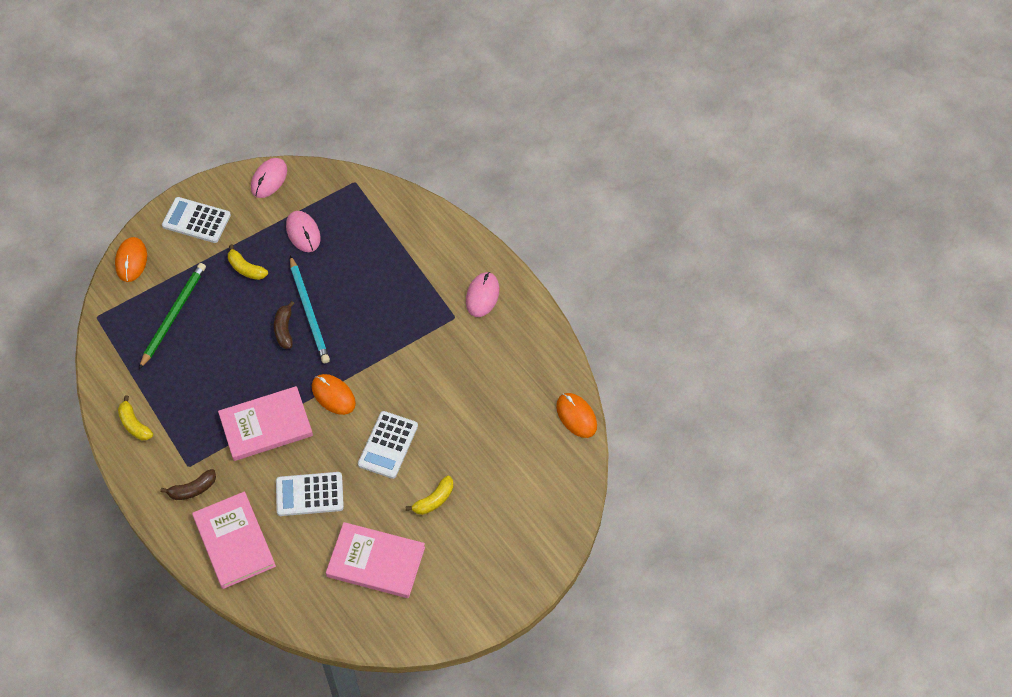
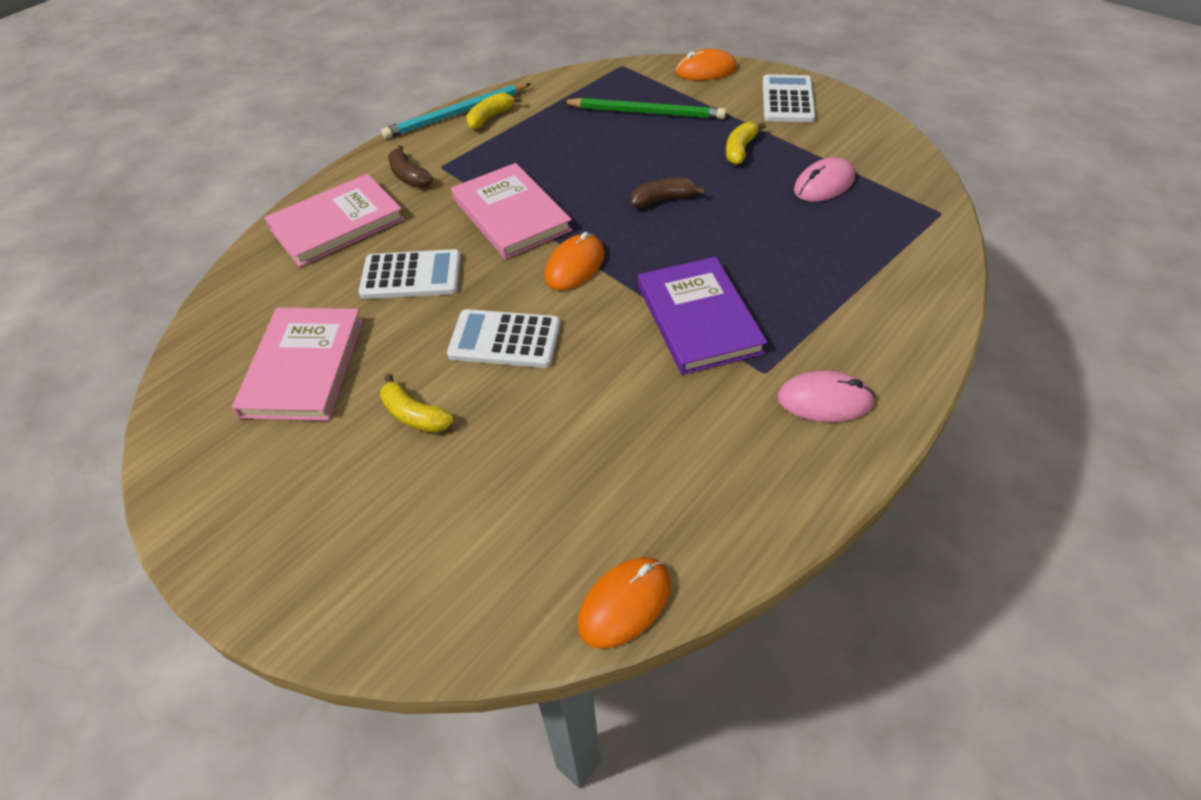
camera: 80 degrees right, 10 degrees down
pink mouse [251,158,287,198] -> none
white calculator [276,472,344,516] -> white calculator turned 105 degrees clockwise [359,249,461,299]
turquoise pencil [290,256,330,363] -> turquoise pencil moved to [381,83,531,139]
none -> purple book [638,257,767,375]

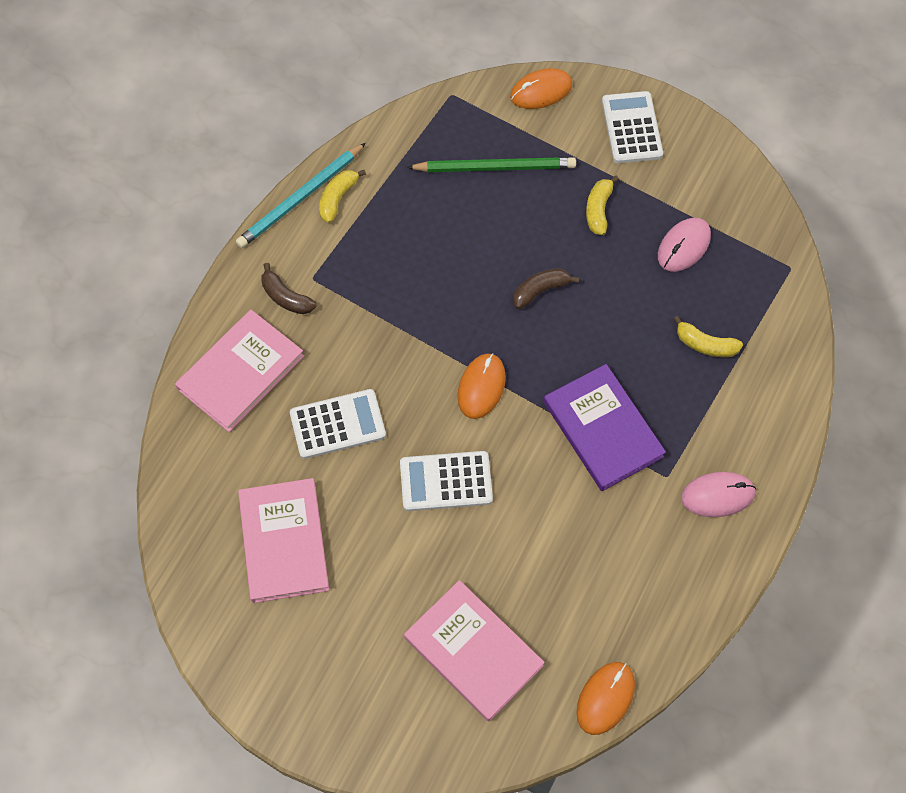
camera: 15 degrees left, 15 degrees up
yellow banana [380,374,454,432] -> yellow banana moved to [673,316,743,357]
pink book [451,163,572,259] -> pink book moved to [404,580,545,721]

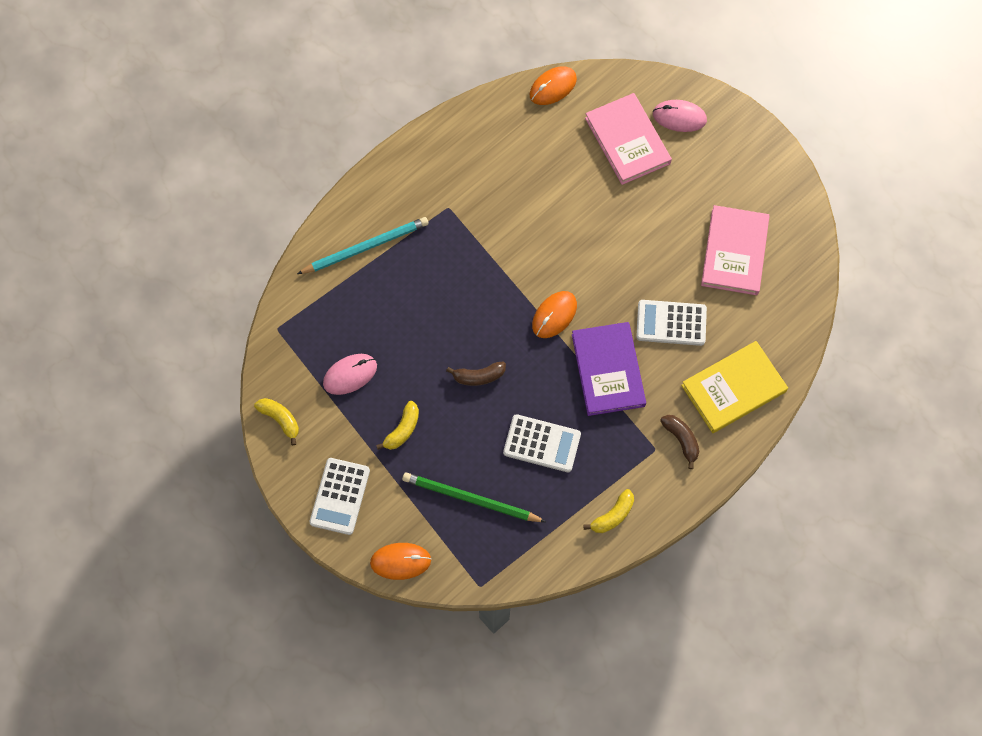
camera: 160 degrees left, 5 degrees up
pink book [175,310,304,432] -> yellow book [681,341,788,433]
turquoise pencil [236,143,366,248] -> turquoise pencil moved to [297,217,429,274]
white calculator [400,451,493,511] -> white calculator moved to [503,414,581,472]
purple book [544,364,666,491] -> purple book moved to [572,322,646,416]
yellow banana [673,316,743,357] -> yellow banana moved to [254,398,299,445]
pink mouse [681,472,756,517] -> pink mouse moved to [653,100,707,132]

